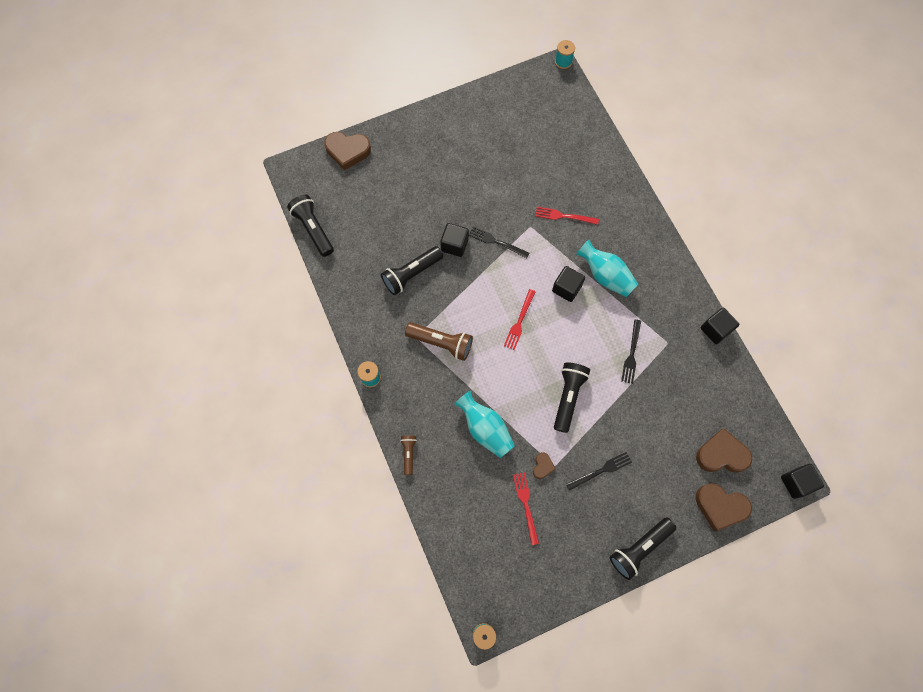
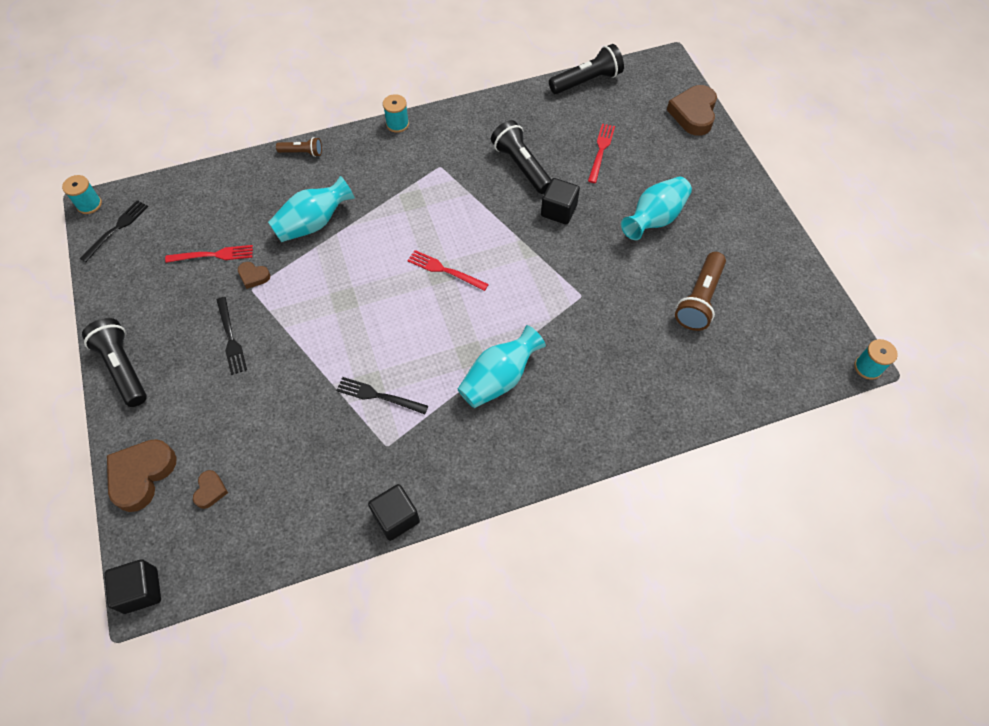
camera: 95 degrees right, 10 degrees down
brown flashlight [405,322,473,361] -> brown flashlight moved to [675,252,726,331]
black fork [469,226,529,258] -> black fork moved to [80,200,148,262]
red fork [535,207,599,225] -> red fork moved to [588,124,615,183]
black cube [552,266,585,302] -> none
black flashlight [554,362,590,433] -> none
brown heart [696,428,752,473] -> brown heart [193,470,228,509], size x0.50
none -> turquoise vase [621,177,692,240]

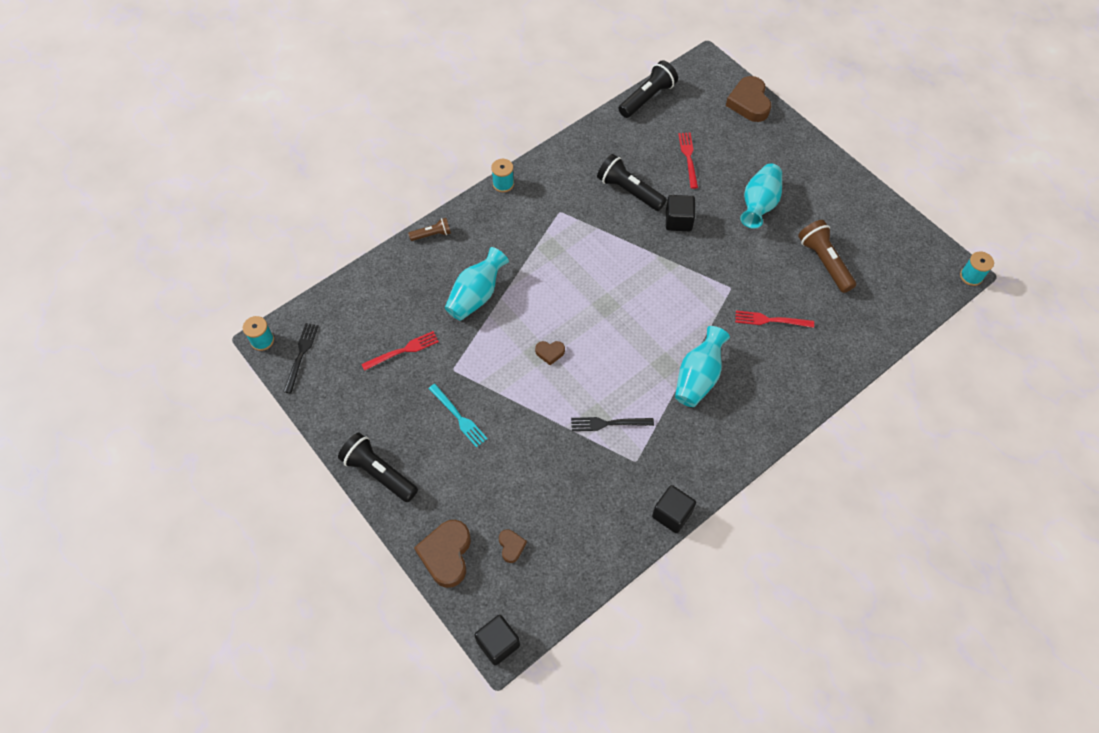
camera: 20 degrees left, 0 degrees up
black fork [217,297,247,375] -> turquoise fork [428,384,488,448]
brown heart [238,262,270,289] -> brown heart moved to [535,341,565,365]
red fork [407,250,489,291] -> red fork moved to [735,311,814,328]
brown flashlight [675,252,726,331] -> brown flashlight turned 150 degrees clockwise [798,220,856,293]

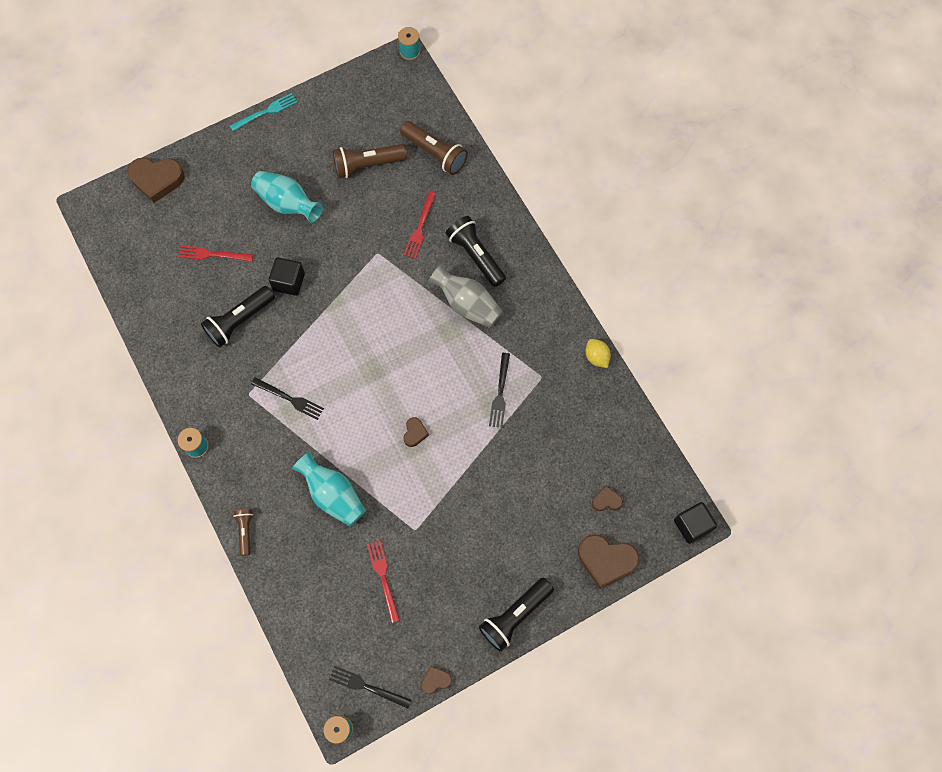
camera: 80 degrees left, 10 degrees up
turquoise fork [428,384,488,448] -> turquoise fork moved to [230,93,298,131]
black flashlight [619,60,678,118] -> black flashlight moved to [446,216,506,287]
black cube [652,485,696,533] -> yellow lemon [585,339,611,368]
turquoise vase [675,326,730,407] -> grey vase [428,264,503,328]
none -> black fork [251,377,324,420]
none -> brown flashlight [400,121,468,175]
none -> brown heart [421,666,452,694]

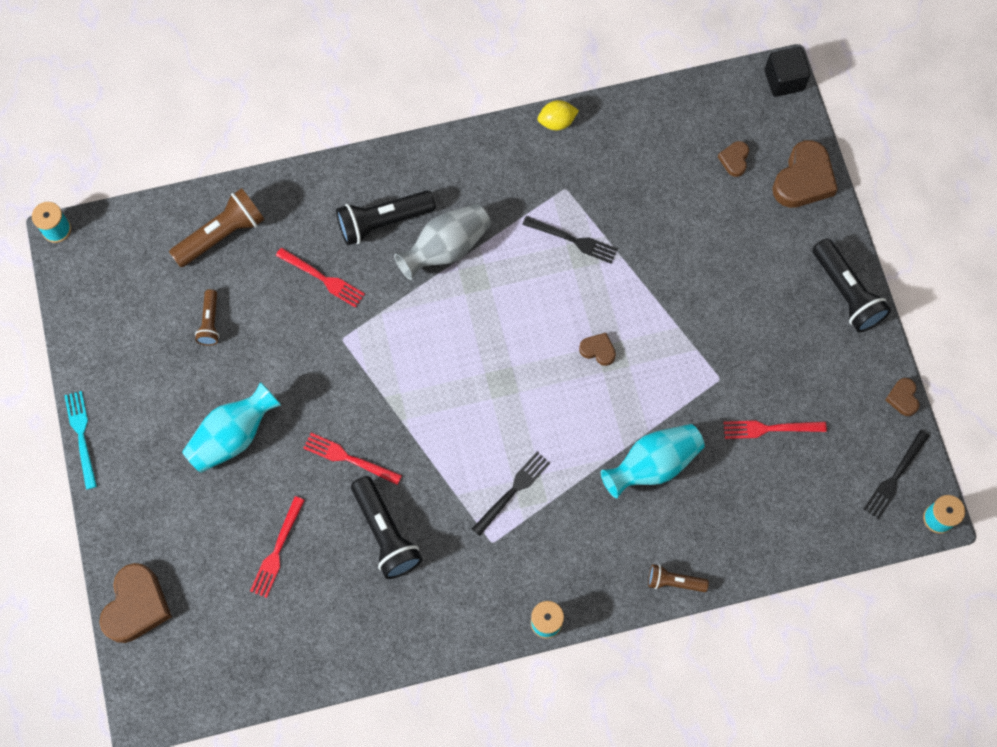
camera: 75 degrees left, 0 degrees up
black cube [269,257,305,296] -> red fork [304,433,402,485]
brown flashlight [333,144,407,178] -> brown flashlight [195,289,219,346], size x0.56

